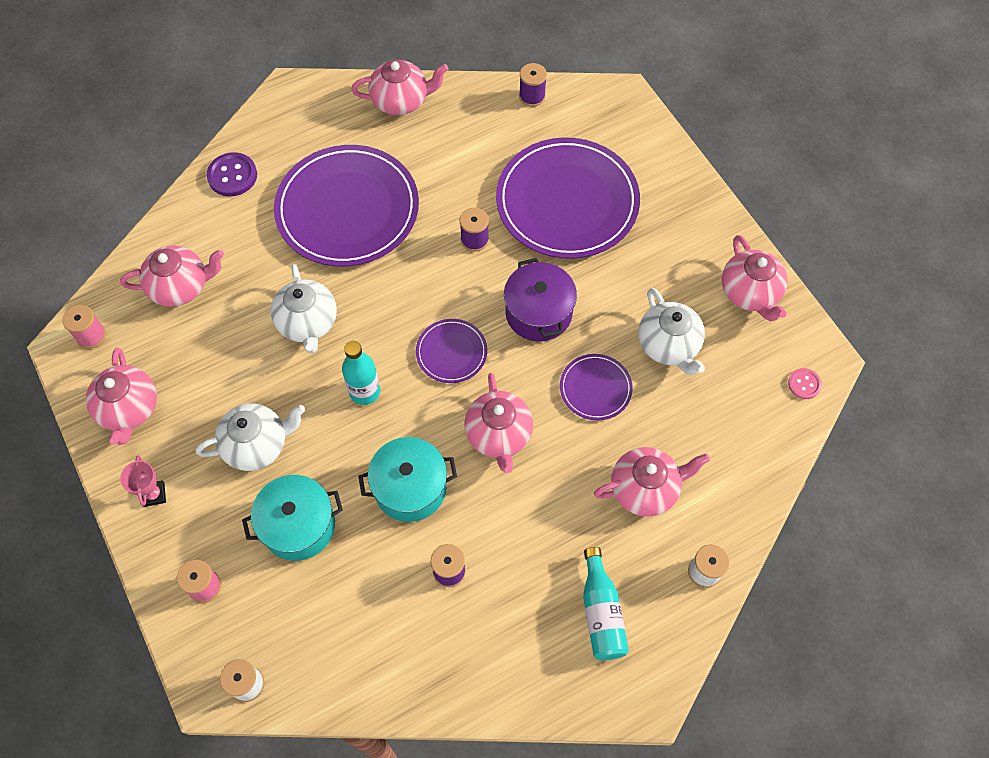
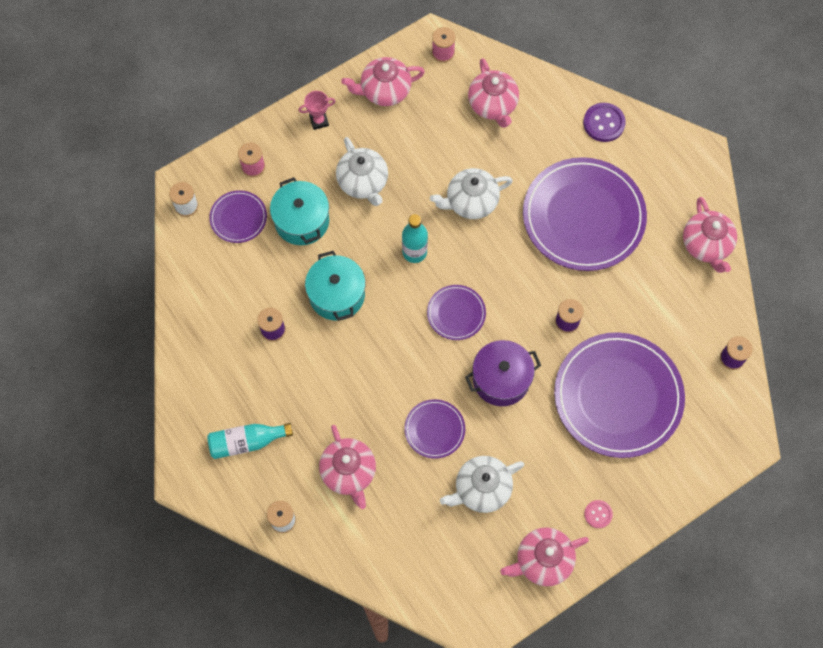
camera: 85 degrees right, 5 degrees up
pink teapot [464,373,533,473] -> none
pink button [788,368,822,399] -> pink button moved to [584,500,613,528]
none -> purple plate [209,190,267,243]

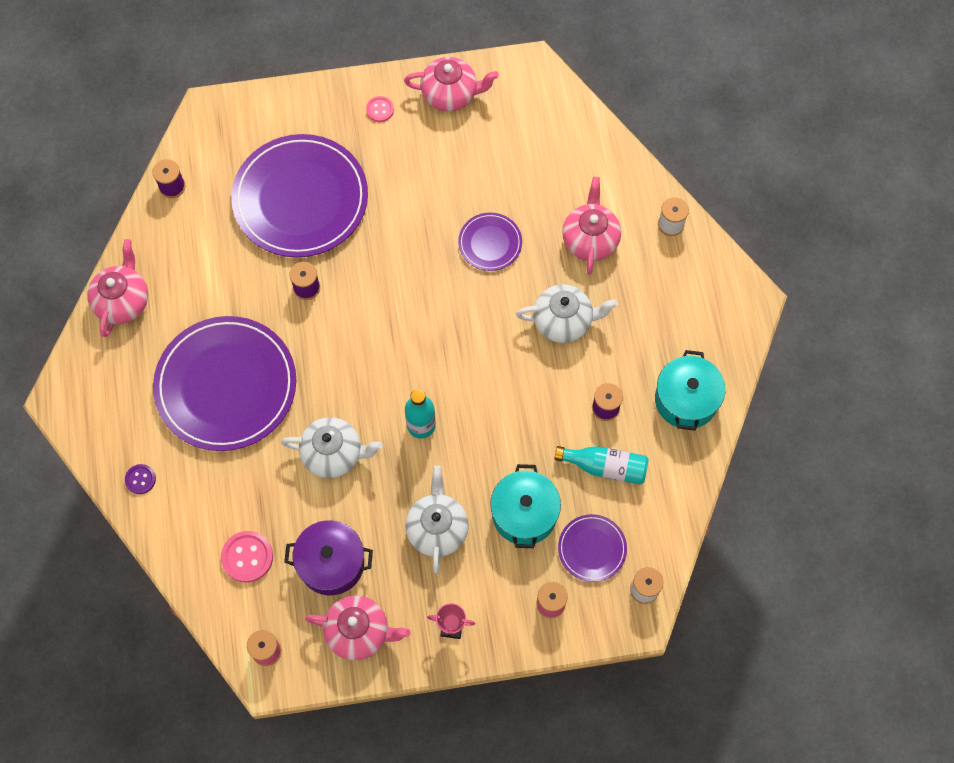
camera: 155 degrees left, 0 degrees up
turquoise bottle [207,423,293,459] -> turquoise bottle moved to [554,446,649,485]
turquoise pot [305,251,366,321] -> turquoise pot moved to [655,350,725,431]
purple plate [427,285,486,340] -> none
white teapot [440,456,524,513] -> white teapot moved to [516,284,618,343]
purple pot [465,340,541,406] -> purple pot moved to [284,520,373,595]
pink teapot [468,58,519,128] -> pink button [221,531,273,583]
purple button [583,103,626,142] -> purple button [125,464,156,494], size x0.60

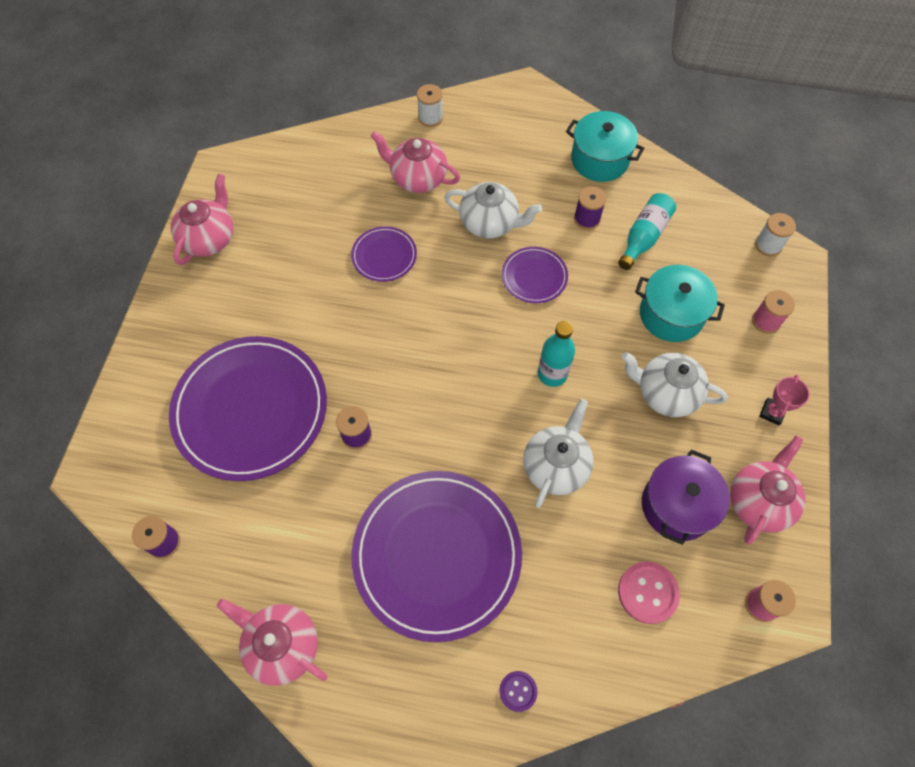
camera: 70 degrees left, 5 degrees down
pink button [366,96,394,122] -> none
white teapot [516,284,618,343] -> white teapot turned 90 degrees clockwise [444,182,542,239]
purple plate [558,514,627,582] -> purple plate moved to [502,247,568,303]

